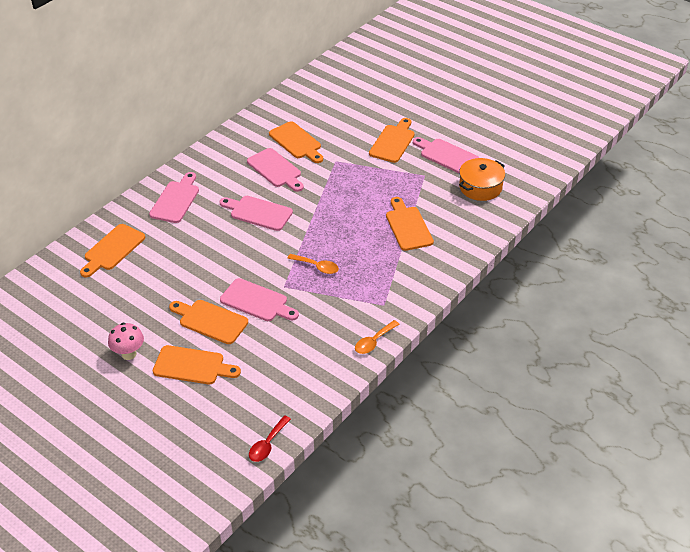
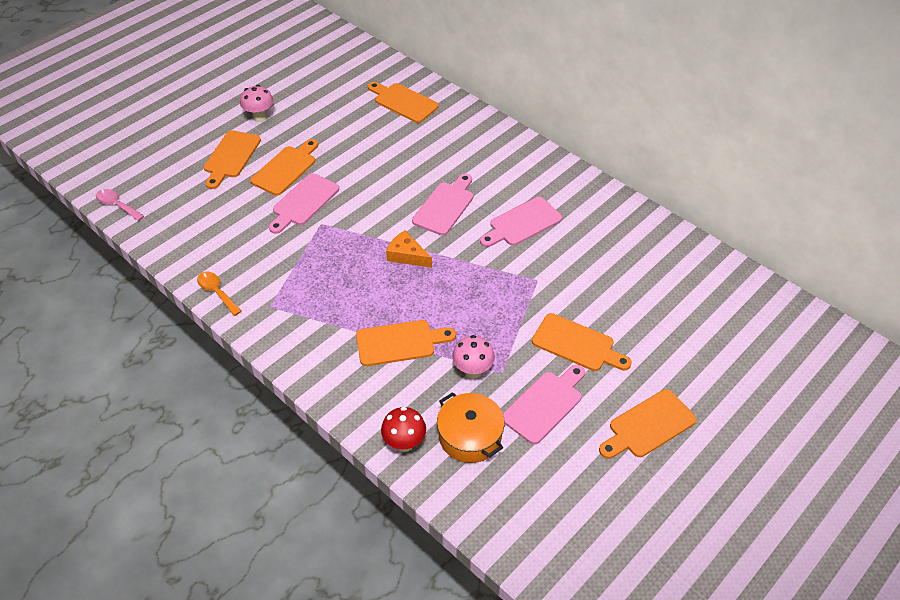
camera: 95 degrees right, 5 degrees up
pink cutting board [149,172,199,223] -> none
red spoon [249,415,291,462] -> pink spoon [96,189,144,221]
orange cutting board [269,121,323,163] -> orange cutting board moved to [599,389,696,459]
orange spoon [287,254,339,274] -> none
none -> red mushroom [381,407,426,452]
none -> orange cheese [386,231,432,268]
none -> pink mushroom [452,335,495,379]

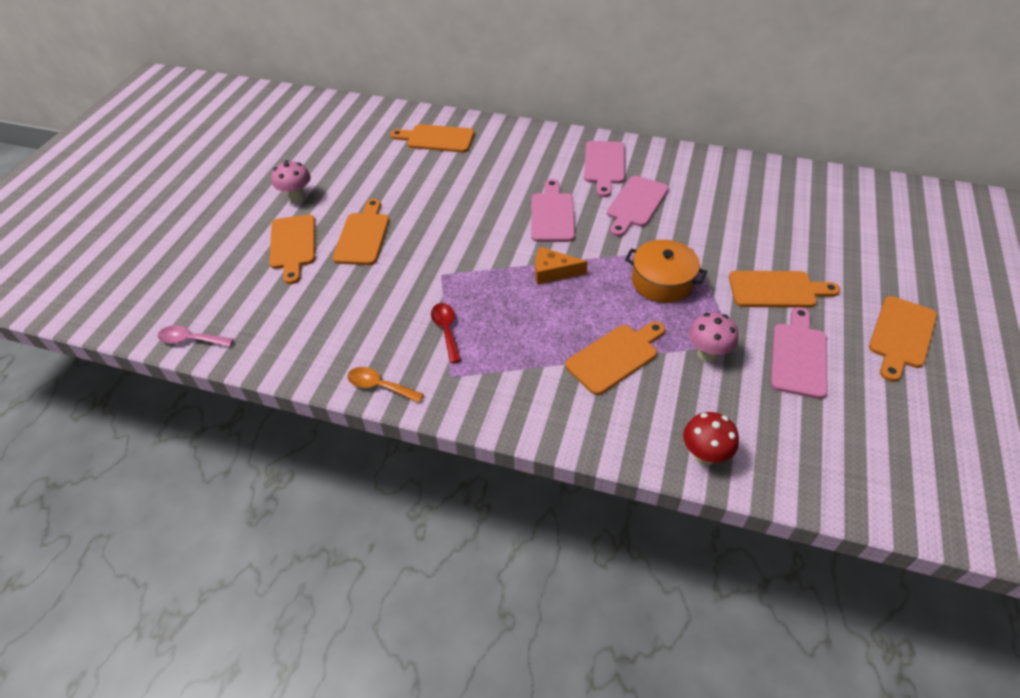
camera: 25 degrees left, 0 degrees up
pink cutting board [269,173,339,234] -> pink cutting board moved to [584,141,625,197]
orange pot [437,392,505,463] -> orange pot moved to [625,240,707,303]
none -> red spoon [431,303,461,363]

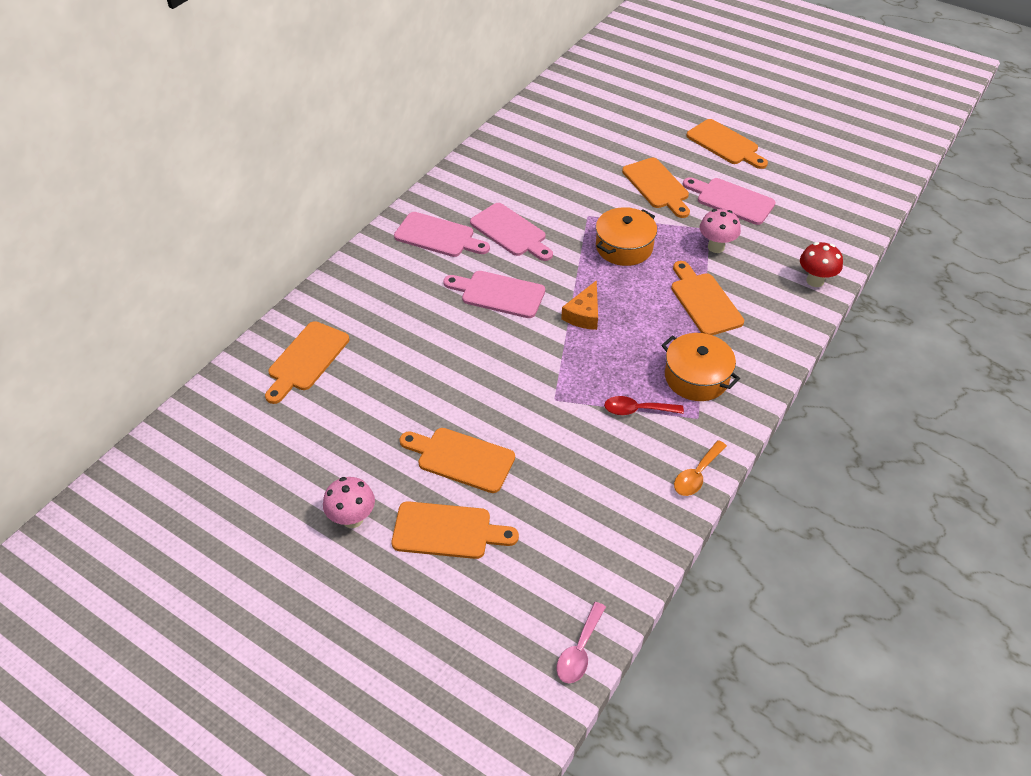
camera: 75 degrees left, 0 degrees up
orange cutting board [729,271,840,308] -> orange cutting board turned 135 degrees clockwise [622,158,690,218]
none -> orange pot [661,333,740,401]

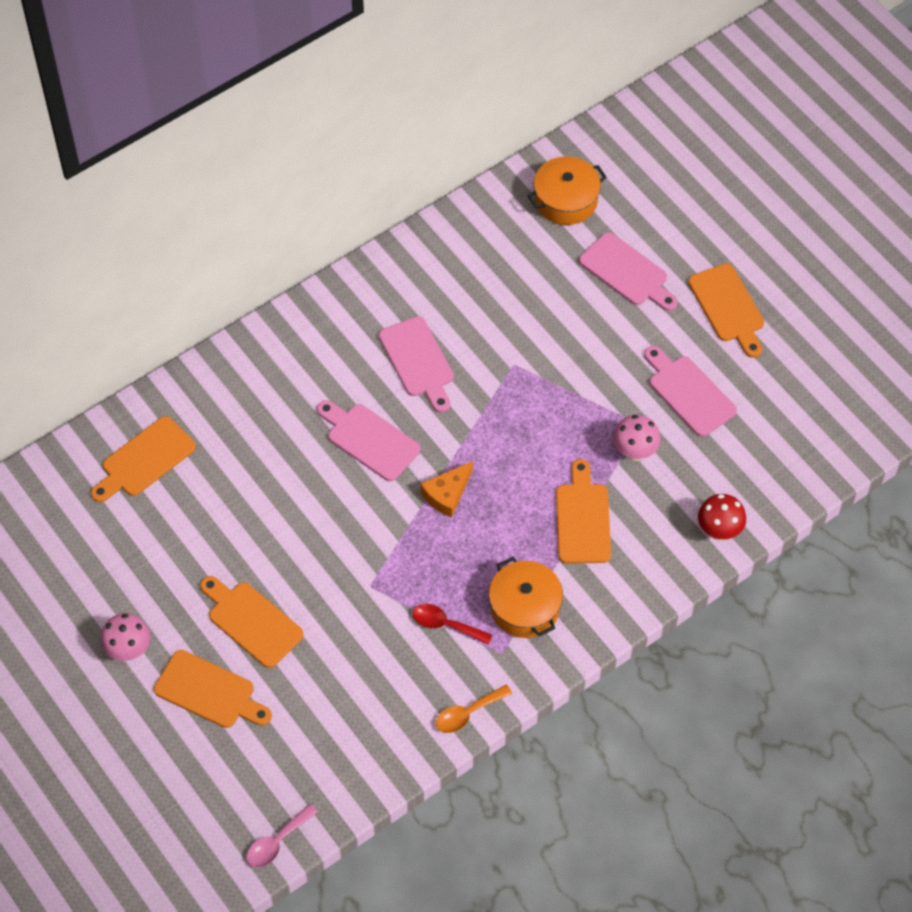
camera: 20 degrees right, 10 degrees up
pink cutting board [394,212,490,257] -> pink cutting board moved to [579,232,678,311]
orange pot [596,207,657,266] -> orange pot moved to [527,157,607,225]
orange cutting board [622,158,690,218] -> none

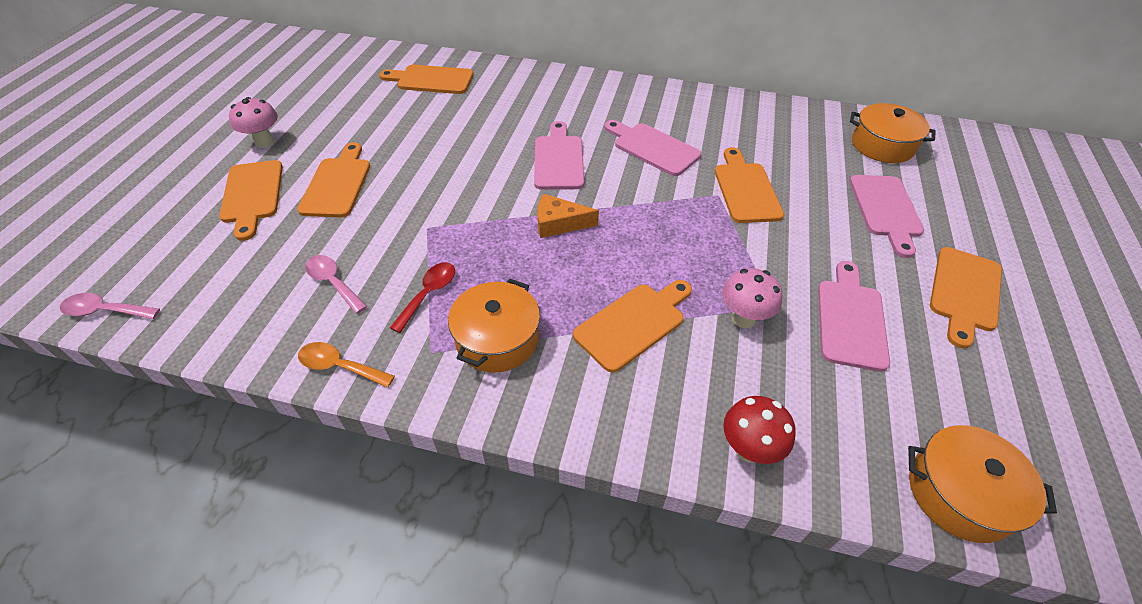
camera: 50 degrees right, 10 degrees down
pink cutting board [379,316,454,413] -> pink cutting board turned 105 degrees clockwise [604,120,701,176]
red spoon [412,604,492,645] -> red spoon turned 45 degrees clockwise [390,262,455,333]
none -> pink spoon [305,255,367,314]
none -> orange cutting board [715,147,784,223]
none -> orange pot [908,425,1057,543]

